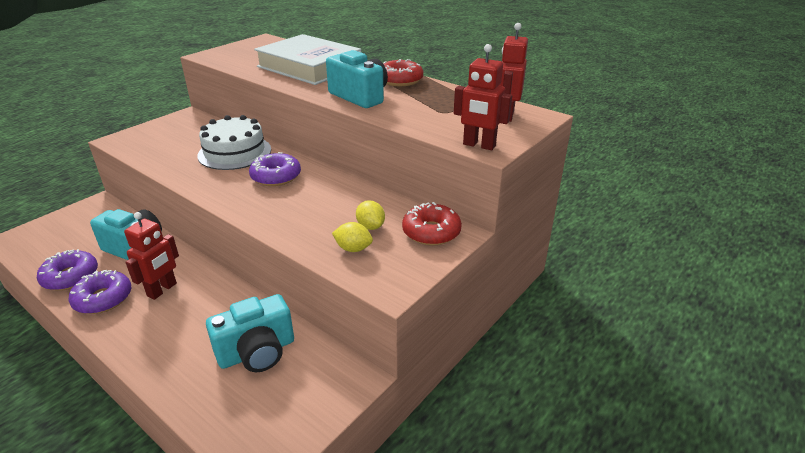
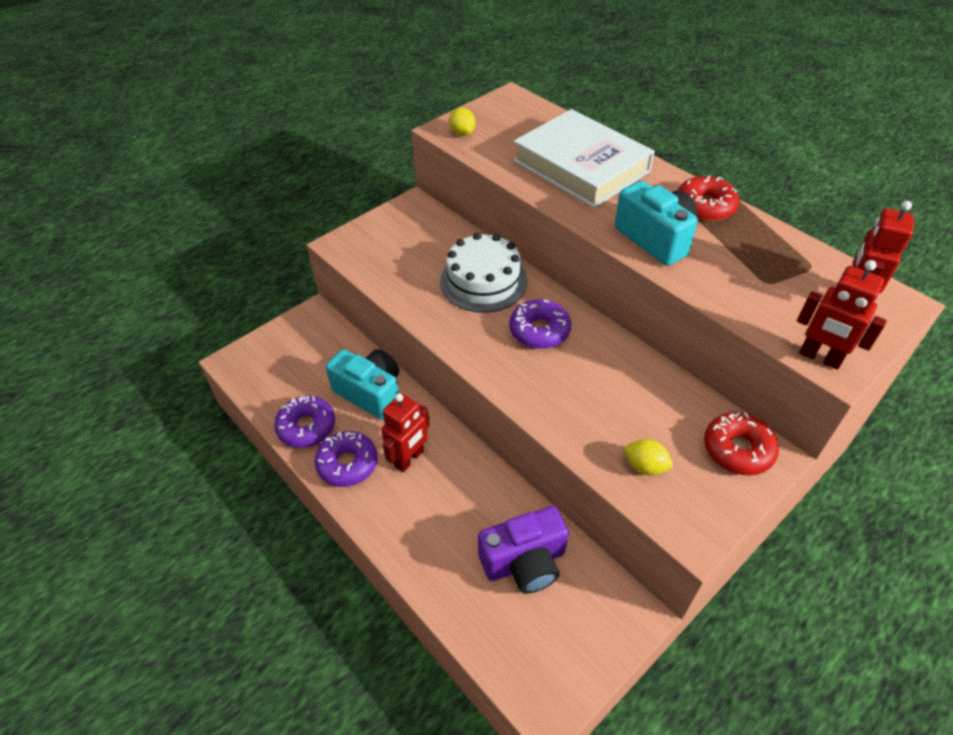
camera: 10 degrees right, 15 degrees up
turquoise camera [206,294,294,372] -> purple camera [478,506,569,594]
yellow lemon [356,200,385,230] -> yellow lemon moved to [449,107,476,136]

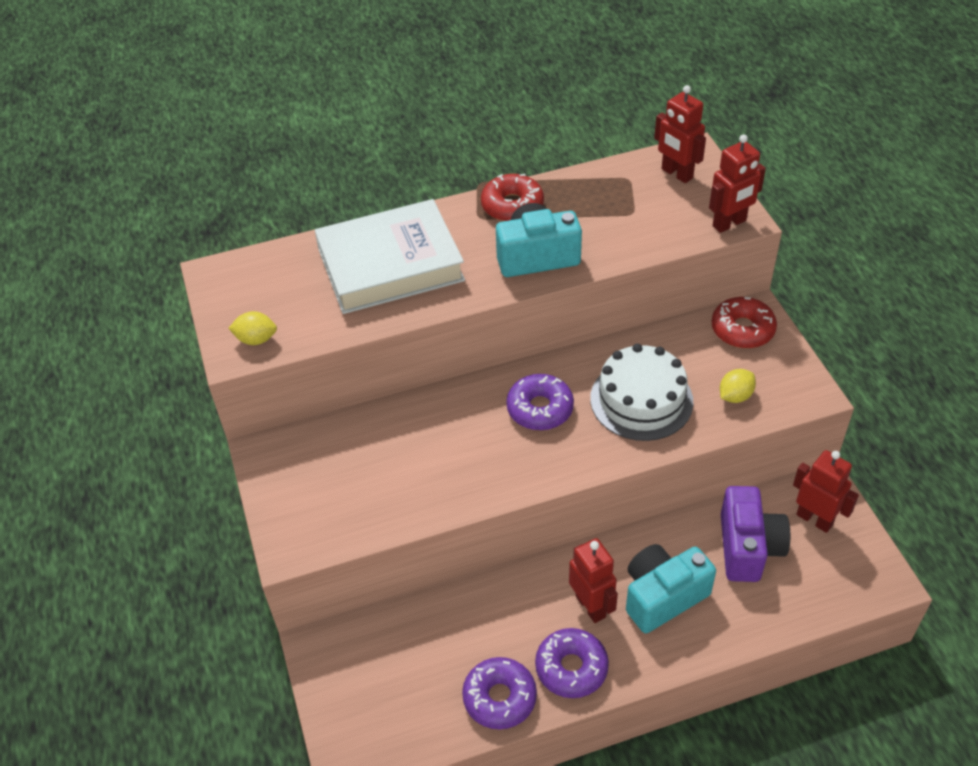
camera: 65 degrees left, 0 degrees up
turquoise camera [326,349,399,420] -> turquoise camera moved to [626,544,716,633]
white cake [440,233,528,313] -> white cake moved to [590,344,693,441]
none -> red robot [793,450,859,533]

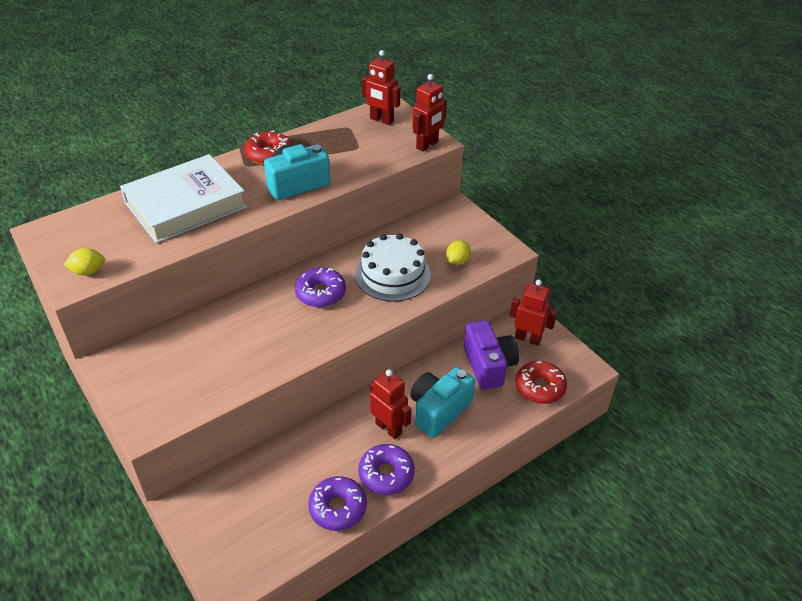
camera: 20 degrees left, 5 degrees down
red donut [712,297,777,348] -> red donut moved to [516,361,567,404]

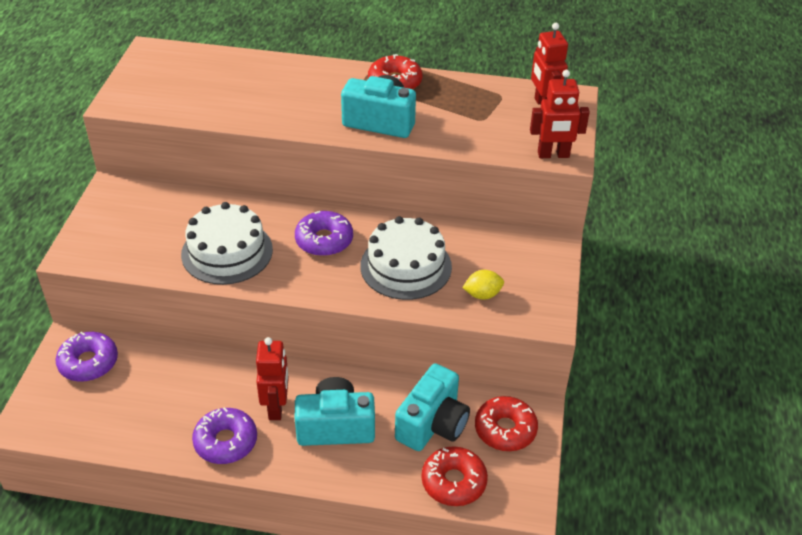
camera: 45 degrees right, 0 degrees up
yellow lemon [64,248,105,275] -> none
white book [120,154,247,243] -> none
purple donut [308,476,367,531] -> purple donut moved to [56,332,118,382]
purple camera [464,320,519,390] -> turquoise camera [395,363,470,451]
red robot [510,280,557,346] -> red donut [475,396,538,451]
none -> white cake [181,202,273,285]

